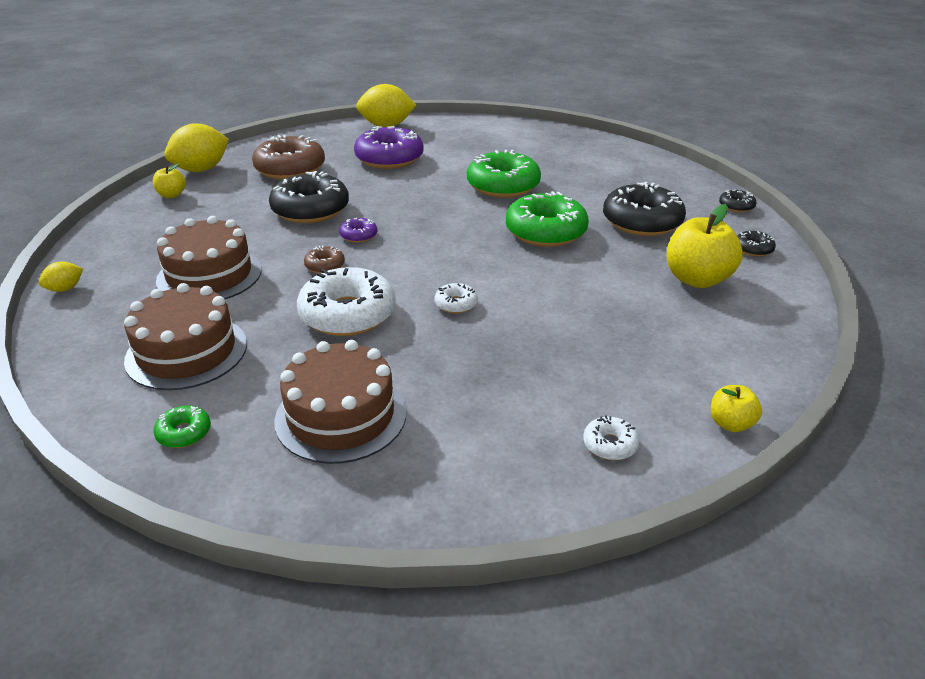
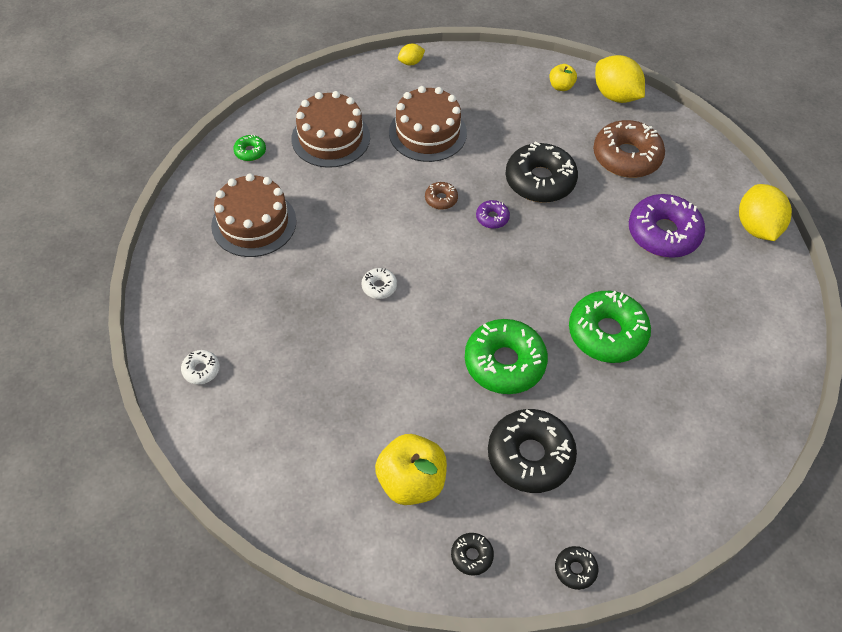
camera: 90 degrees right, 20 degrees up
yellow lemon [39,262,83,292] -> yellow lemon turned 75 degrees counterclockwise [398,44,425,65]
white donut [297,267,396,336] -> none
yellow apple [711,385,762,432] -> none

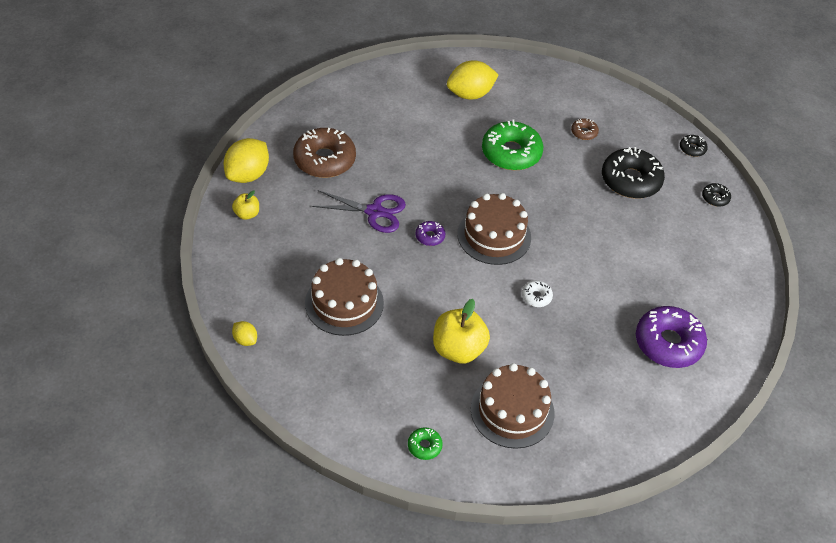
camera: 110 degrees left, 5 degrees down
white donut [181,350,220,385] -> none
brown cake [292,91,370,168] -> brown cake moved to [457,193,531,265]
yellow apple [375,434,447,505] -> yellow apple moved to [433,299,490,363]
brown donut [425,182,458,210] -> brown donut moved to [571,119,599,140]
green donut [465,319,548,394] -> none
black donut [506,142,578,203] -> purple scissors [312,190,406,233]
purple donut [629,194,705,258] -> purple donut moved to [636,306,707,368]
yellow lemon [739,184,792,241] -> yellow lemon moved to [447,61,499,99]

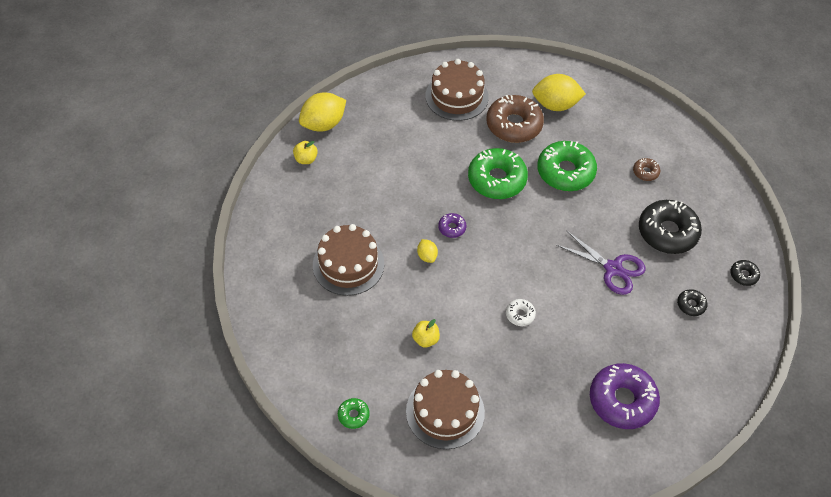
camera: 25 degrees right, 5 degrees up
yellow lemon [232,321,257,346] -> yellow lemon moved to [417,239,438,263]
brown donut [293,128,356,178] -> brown donut moved to [486,95,544,143]
purple scissors [312,190,406,233] -> purple scissors moved to [556,231,645,295]
yellow apple [433,299,490,363] -> yellow apple [412,319,440,348], size x0.53
brown cake [457,193,531,265] -> brown cake moved to [425,59,489,121]
black donut [680,135,708,157] -> black donut moved to [677,289,707,316]
none -> green donut [468,148,528,199]

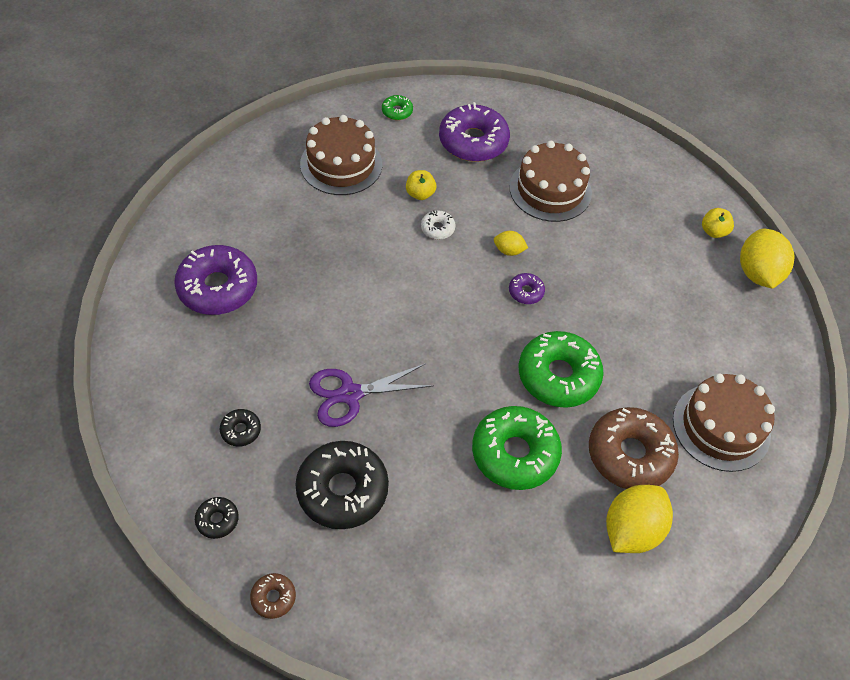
camera: 125 degrees right, 0 degrees up
white donut [506,299,536,326] -> white donut moved to [421,210,455,239]
brown donut [633,158,660,181] -> brown donut moved to [250,573,296,619]
none -> purple donut [439,102,510,162]

